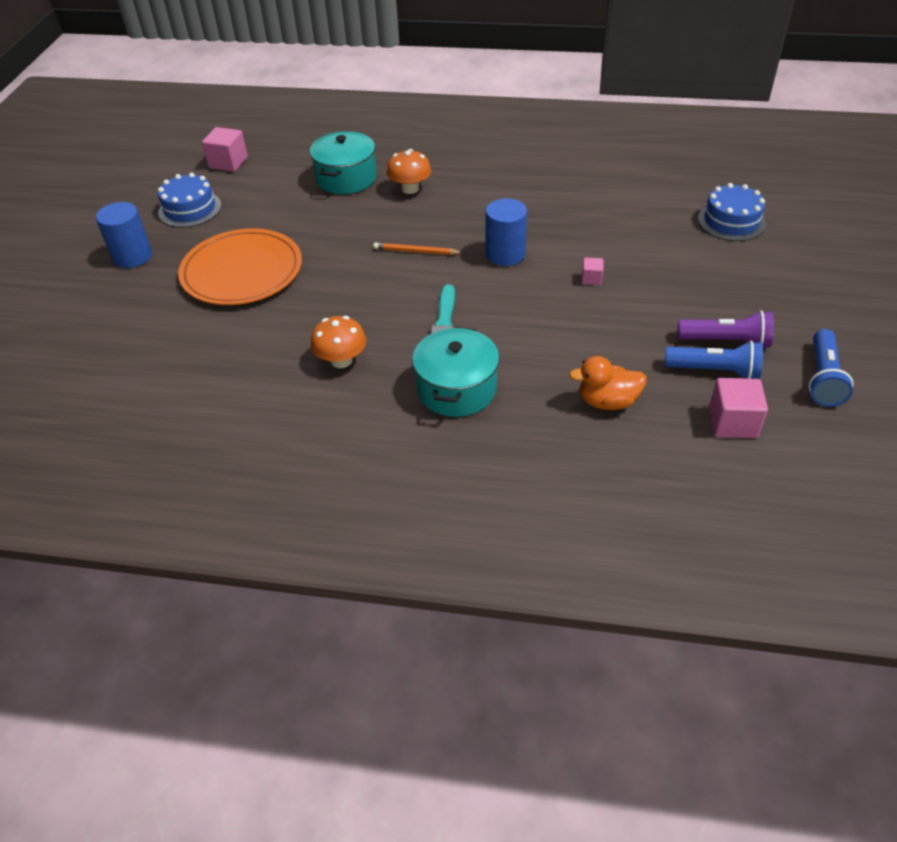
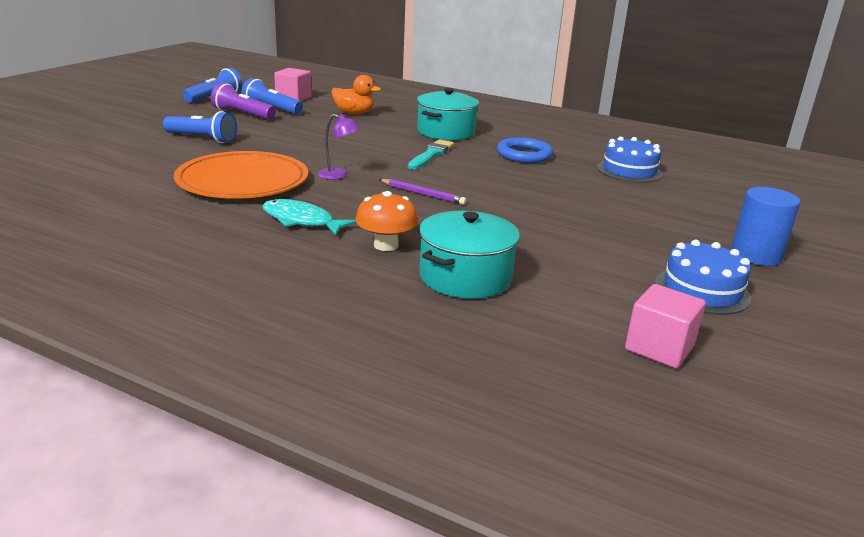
camera: 165 degrees left, 20 degrees down
orange plate [178,228,302,305] -> orange plate moved to [174,151,308,199]
orange mushroom [311,316,366,368] -> blue ring [497,137,553,163]
orange pencil [373,242,463,255] -> purple pencil [379,179,467,205]
blue cylinder [486,198,527,266] -> purple lamp [318,114,361,180]
pink cube [582,258,603,285] -> none
blue cake [698,183,766,241] -> blue cake moved to [597,136,663,183]
none -> blue flashlight [163,111,237,143]
none -> turquoise fish [262,199,356,236]

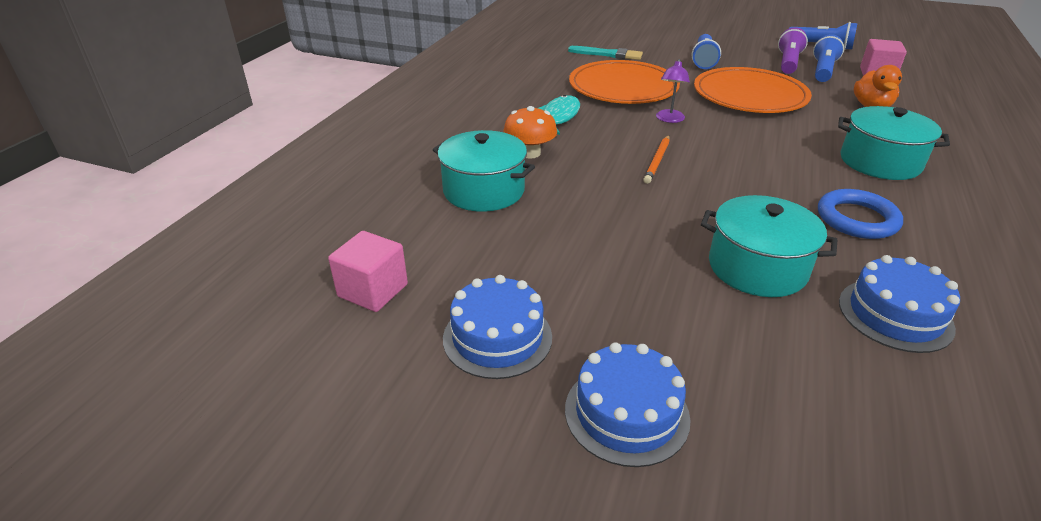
camera: 85 degrees right, 10 degrees up
purple pencil [379,179,467,205] -> orange pencil [643,135,670,184]
turquoise brush [408,139,454,170] -> turquoise brush moved to [568,46,643,60]
blue cylinder [731,187,800,266] -> blue cake [565,342,691,467]
none -> orange plate [694,67,812,113]
none -> turquoise pot [701,195,837,297]

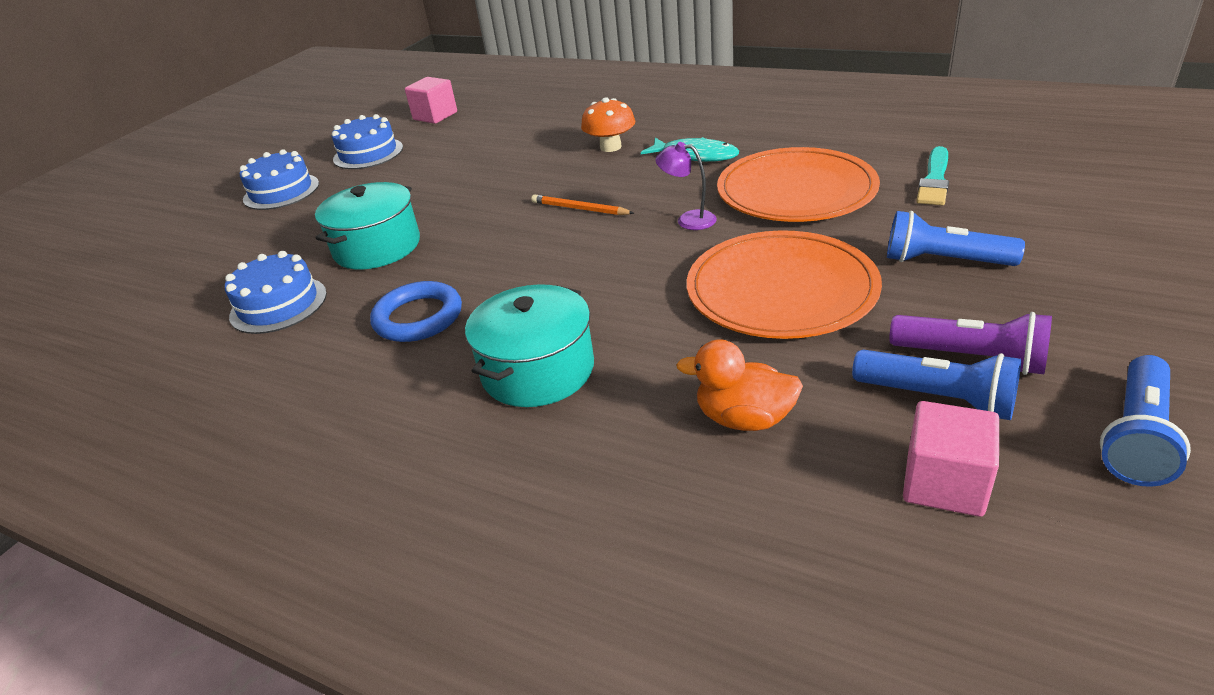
camera: 100 degrees right, 0 degrees up
turquoise pot [433,130,535,212] -> none

